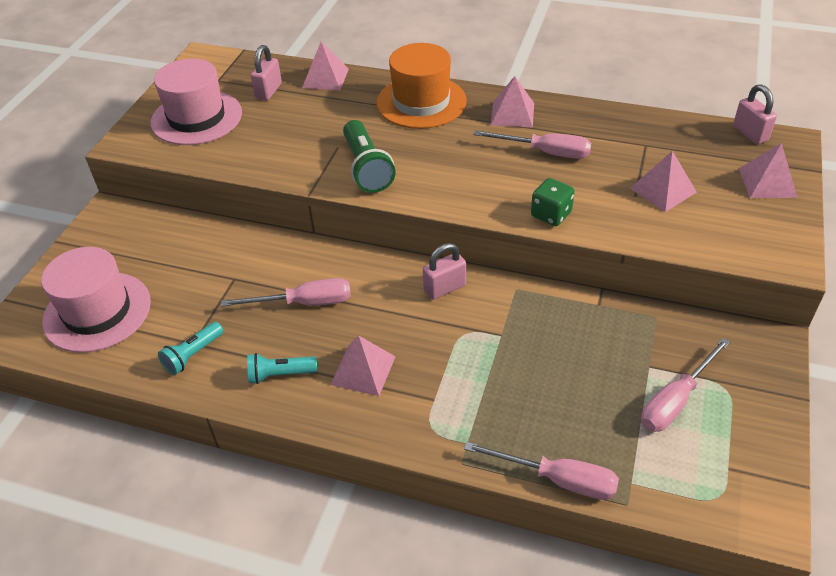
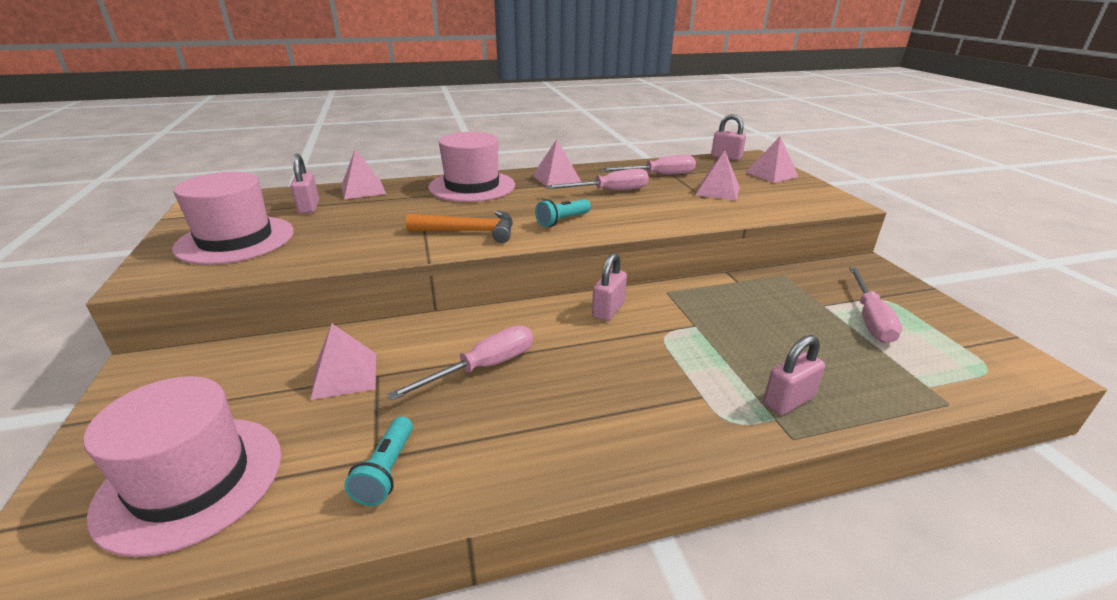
camera: 35 degrees left, 15 degrees down
turquoise flashlight [247,353,317,384] -> turquoise flashlight moved to [535,199,591,227]
pink pyramid [330,335,396,396] -> pink pyramid moved to [310,324,376,400]
green flashlight [343,120,396,193] -> orange hammer [406,211,513,243]
orange hat [377,43,467,129] -> pink hat [428,132,515,202]
pink screwdriver [464,442,619,500] -> pink screwdriver moved to [600,155,696,175]
green dice [531,178,575,226] -> none
none -> pink padlock [763,335,825,415]

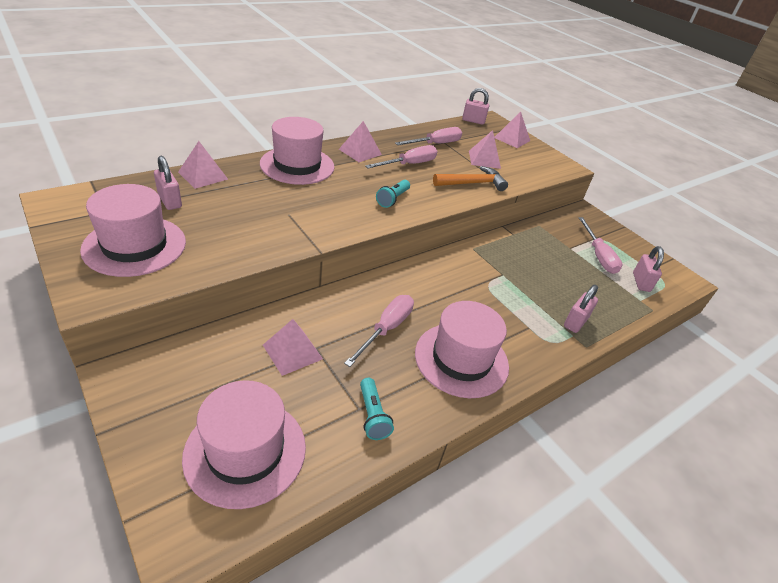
camera: 25 degrees left, 10 degrees up
orange hammer [406,211,513,243] -> orange hammer moved to [433,166,508,191]
pink padlock [592,253,627,321] -> pink padlock moved to [633,246,664,292]
none -> pink hat [415,301,509,398]

